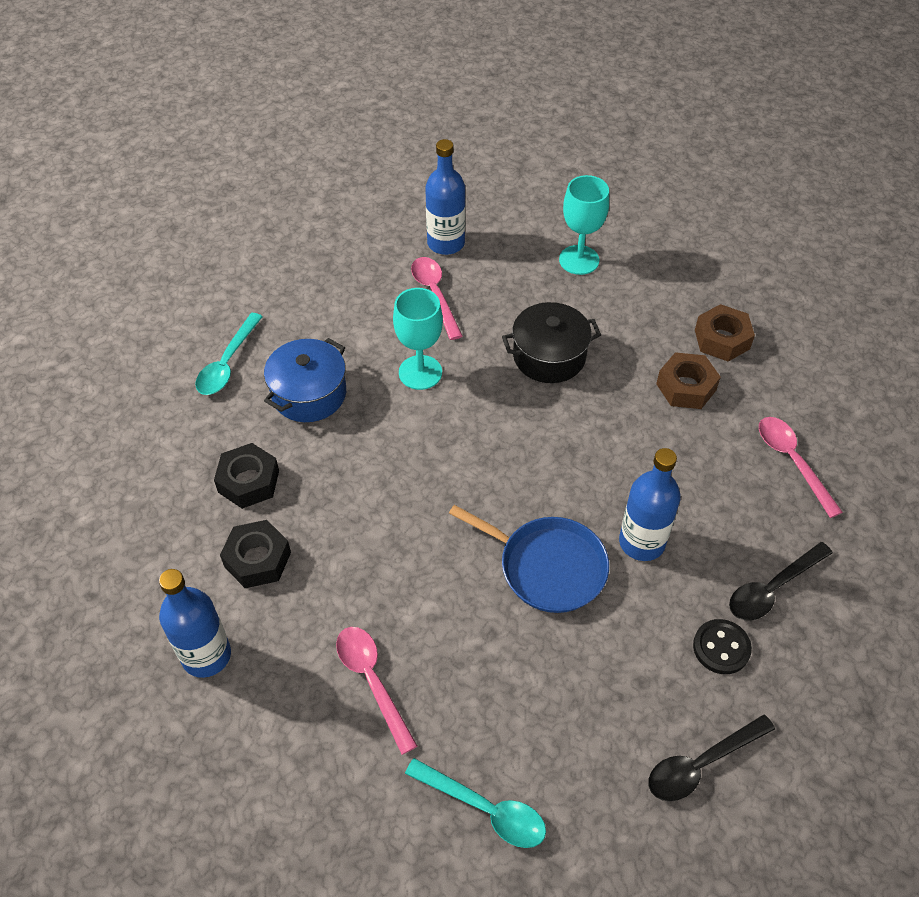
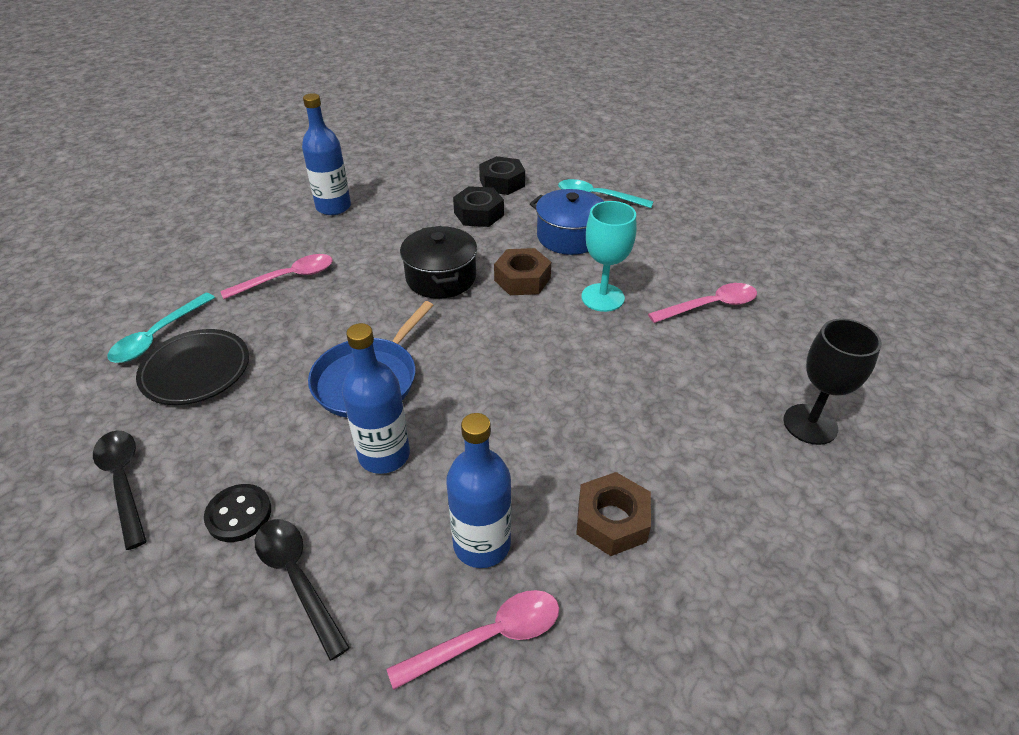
camera: 90 degrees right, 10 degrees down
black nut [220,520,291,588] -> black nut moved to [479,156,525,195]
blue bottle [425,139,466,255] -> blue bottle moved to [446,413,511,568]
black pot [502,302,601,383] -> black pot moved to [400,226,477,299]
turquoise goblet [559,175,609,275] -> black goblet [783,318,882,445]
brown nut [695,304,755,362] -> brown nut moved to [494,248,551,295]
none -> black plate [136,329,249,405]

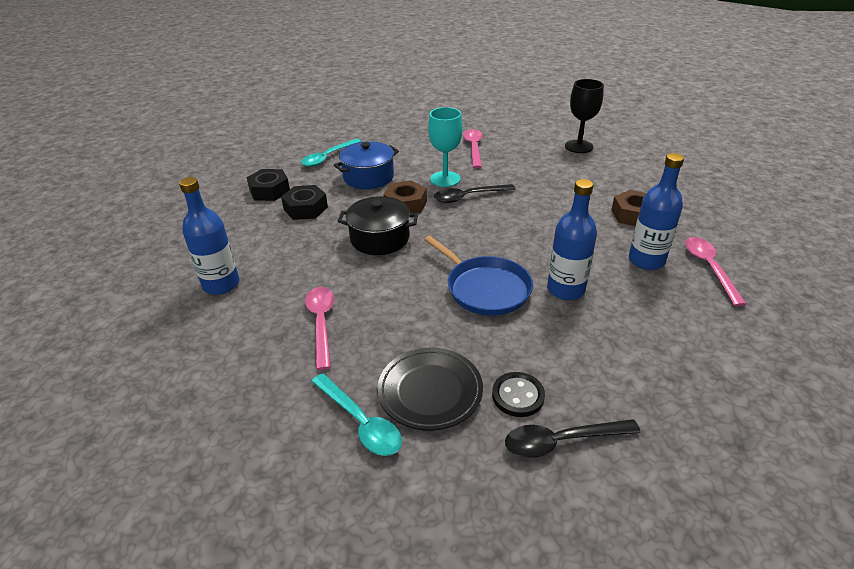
camera: 70 degrees left, 5 degrees down
black button [204,484,271,542] -> black button moved to [492,372,545,417]
black spoon [255,519,350,661] -> black spoon moved to [434,184,516,203]

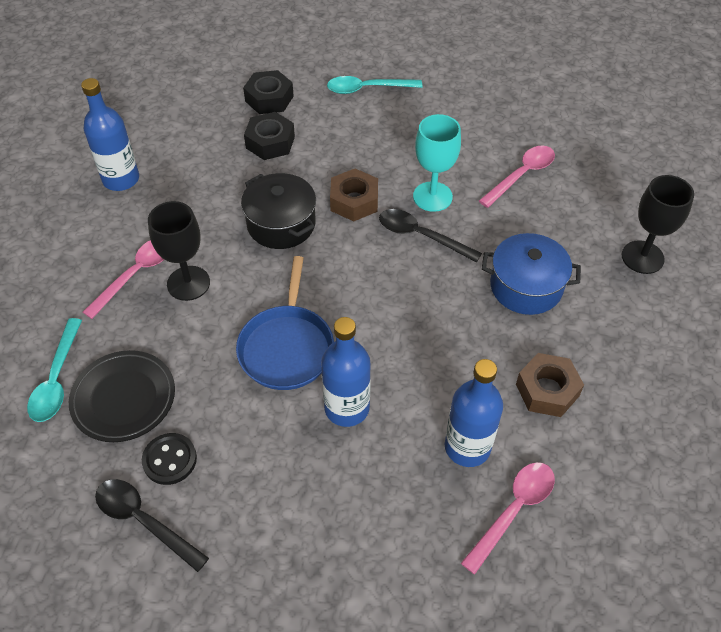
camera: 45 degrees right, 15 degrees up
blue pot [334,141,399,189] -> blue pot moved to [482,233,581,315]
none -> black goblet [148,201,210,301]

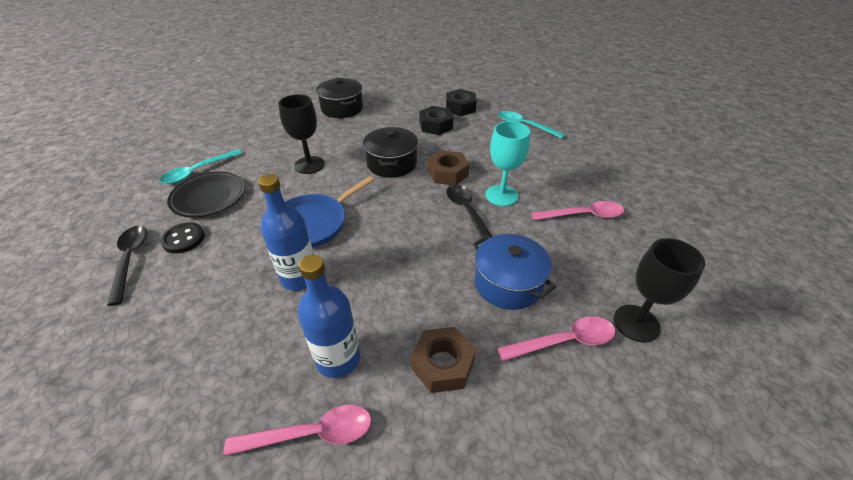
camera: 40 degrees right, 10 degrees down
blue bottle [81,78,139,191] -> black pot [316,78,363,118]
pink spoon [83,240,164,319] -> pink spoon moved to [498,316,615,361]

